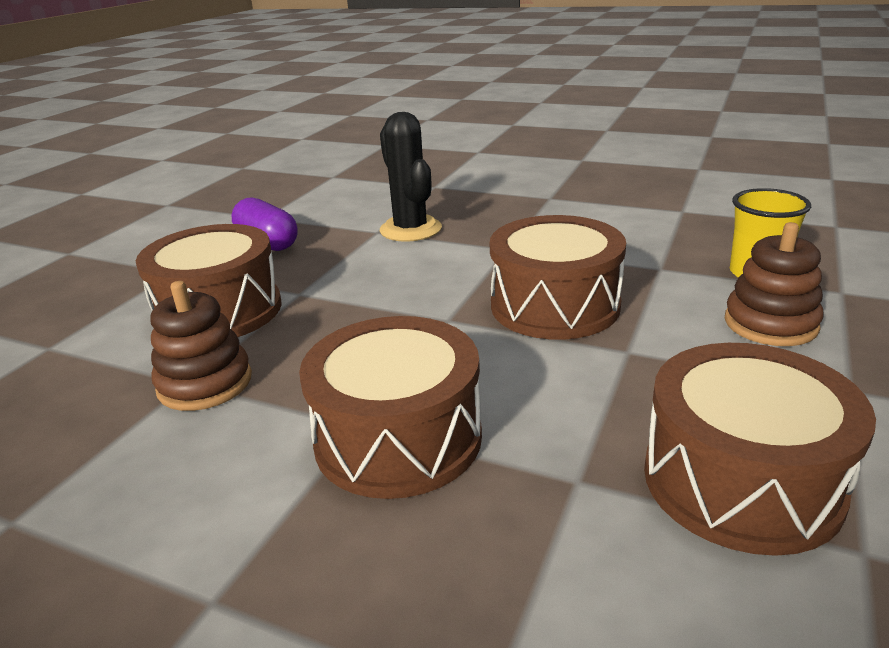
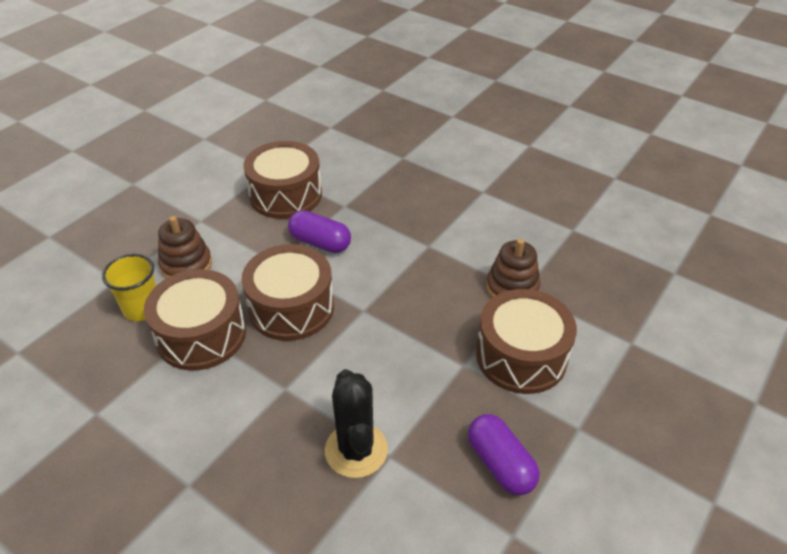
camera: 170 degrees left, 15 degrees up
brown drum [299,316,482,499] -> brown drum moved to [144,269,246,371]
none -> purple capsule [288,210,351,253]

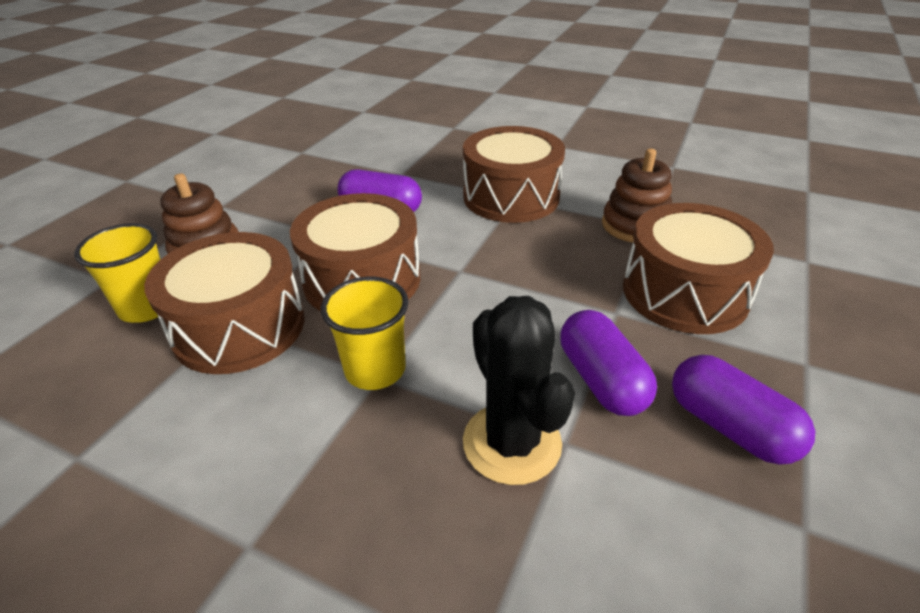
camera: 10 degrees left, 5 degrees down
brown drum [243,141,322,219] -> brown drum moved to [463,126,565,223]
none -> yellow cup [321,277,409,390]
none -> purple capsule [560,310,657,416]

